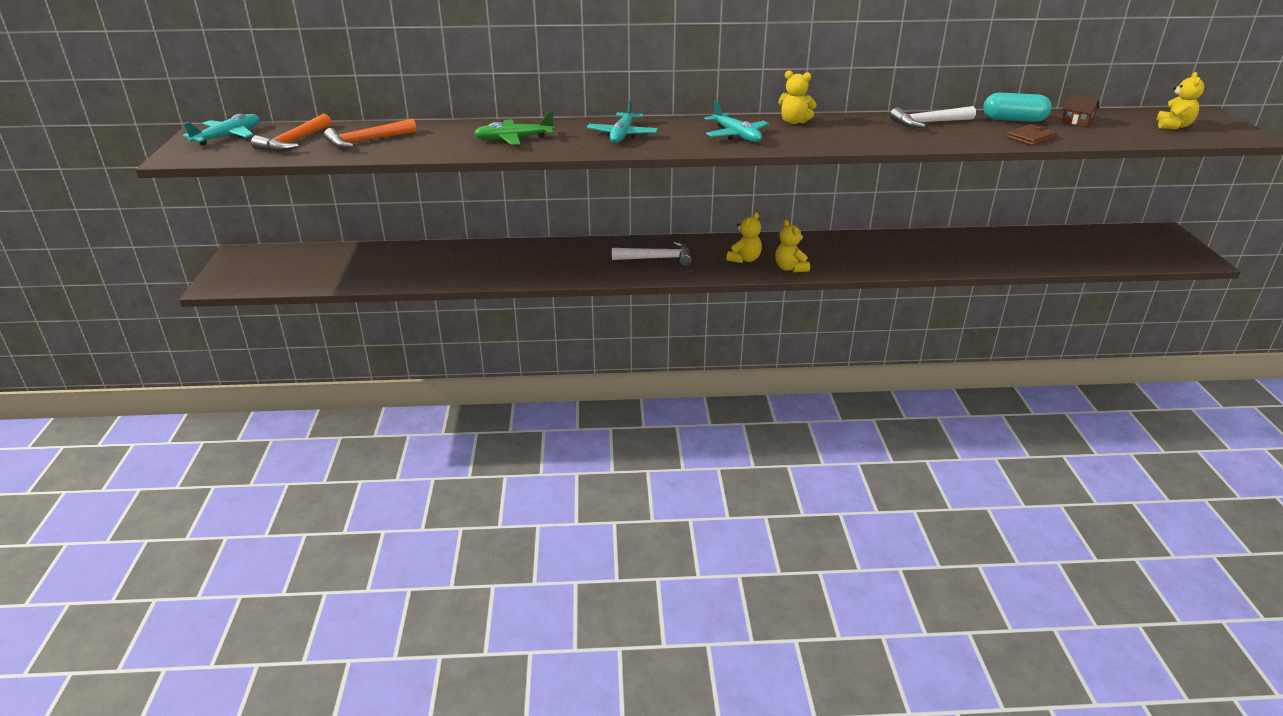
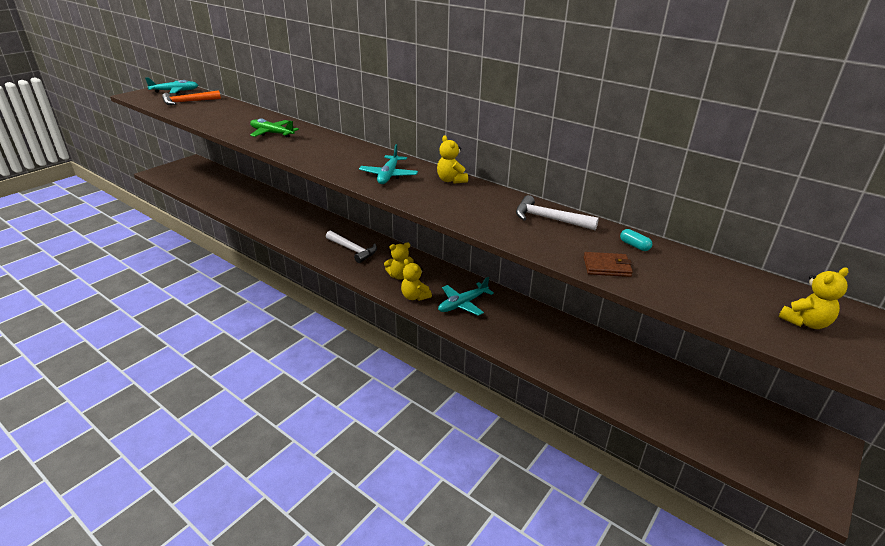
camera: 40 degrees right, 0 degrees up
orange hammer [324,119,417,148] -> none
turquoise plane [587,98,658,143] -> turquoise plane moved to [438,277,494,316]
yellow teddy bear [775,220,810,273] -> yellow teddy bear turned 60 degrees counterclockwise [401,259,432,301]
turquoise capsule [983,92,1052,122] -> turquoise capsule [620,229,652,251], size x0.50
brown house [1061,94,1099,127] -> none

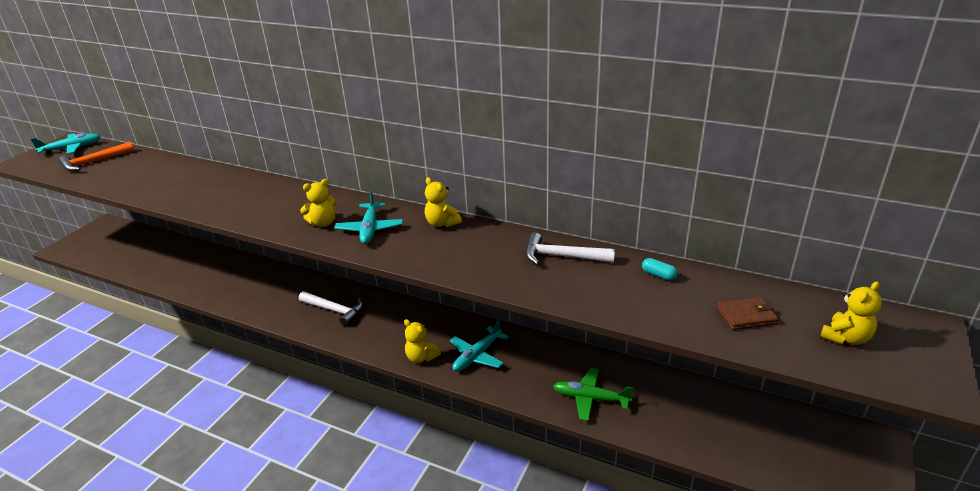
camera: 10 degrees left, 0 degrees up
green plane [250,119,299,138] -> green plane moved to [553,368,633,421]
yellow teddy bear [384,243,414,280] -> yellow teddy bear moved to [300,179,337,227]
brown wallet [584,252,633,277] -> brown wallet moved to [717,297,779,330]

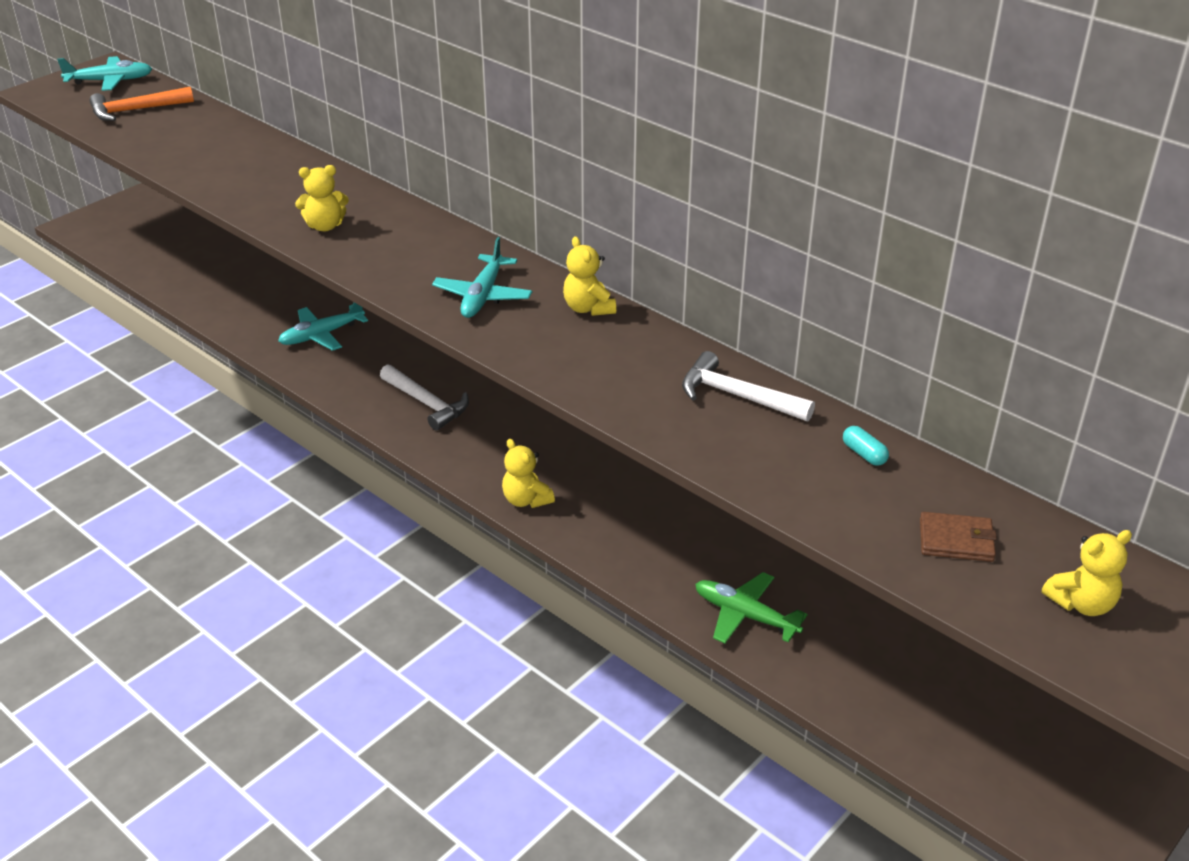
camera: 15 degrees right, 5 degrees up
yellow teddy bear [300,179,337,227] -> yellow teddy bear moved to [295,165,349,231]
turquoise plane [450,320,509,372] -> turquoise plane moved to [278,303,368,351]

